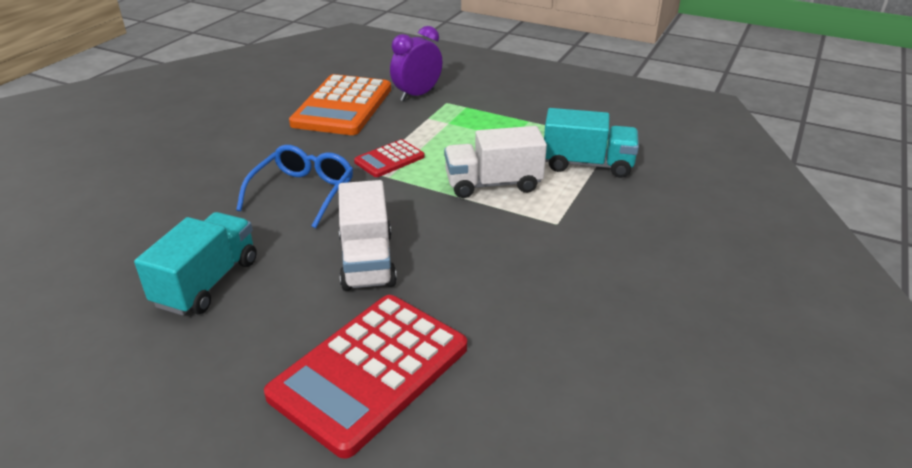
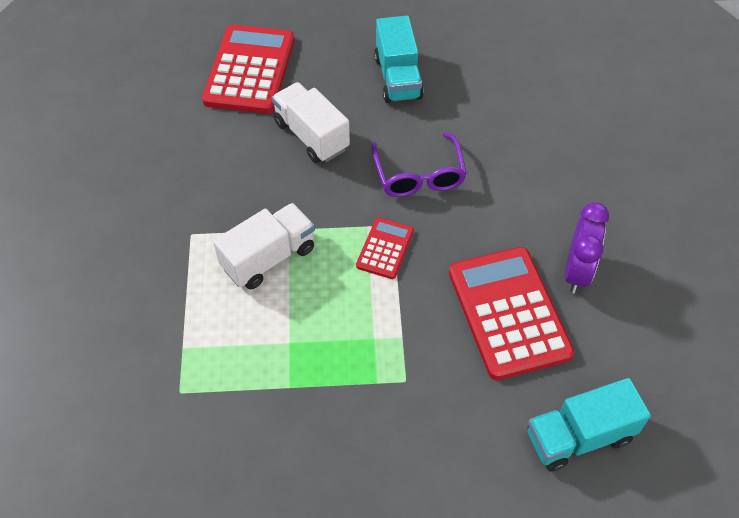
camera: 150 degrees right, 20 degrees up
blue glasses [236,145,353,228] -> purple glasses [371,132,467,197]
orange calculator [289,74,391,135] -> red calculator [449,247,575,380]
purple clock [390,26,442,101] -> purple clock moved to [565,202,609,293]
turquoise truck [544,108,639,178] -> turquoise truck moved to [528,378,651,472]

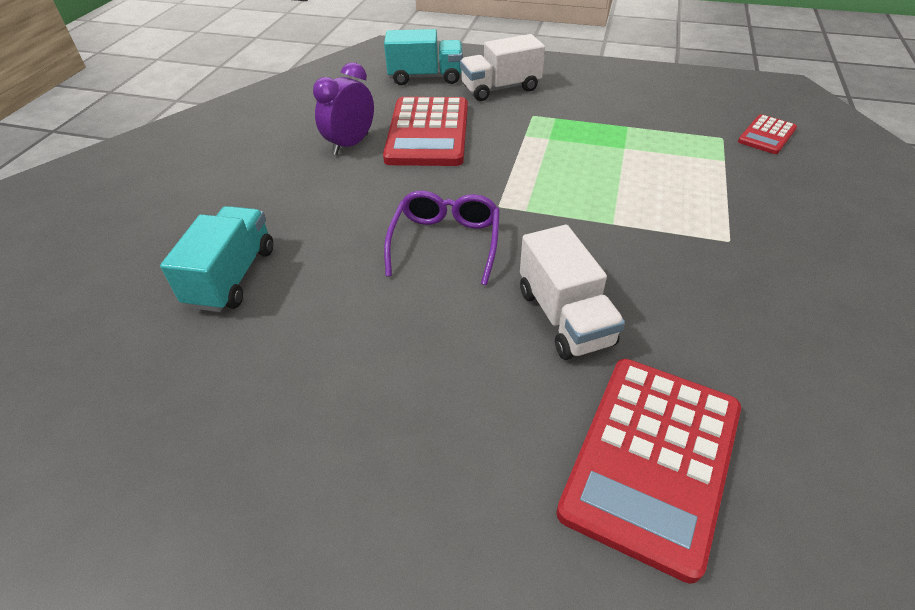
camera: 160 degrees left, 10 degrees down
white truck [213,203,315,289] -> white truck moved to [460,34,545,101]
red calculator [356,217,414,279] -> red calculator moved to [738,114,797,154]
turquoise truck [374,16,424,103] -> turquoise truck moved to [160,206,273,312]

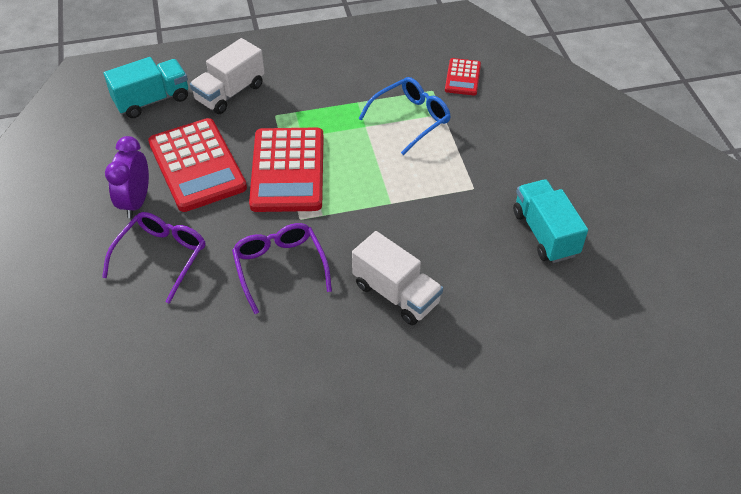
camera: 30 degrees left, 5 degrees up
turquoise truck [160,206,273,312] -> turquoise truck moved to [513,179,588,263]
red calculator [556,359,741,584] -> red calculator moved to [249,127,324,212]
none -> purple glasses [102,212,205,304]
none -> blue glasses [358,77,451,155]

